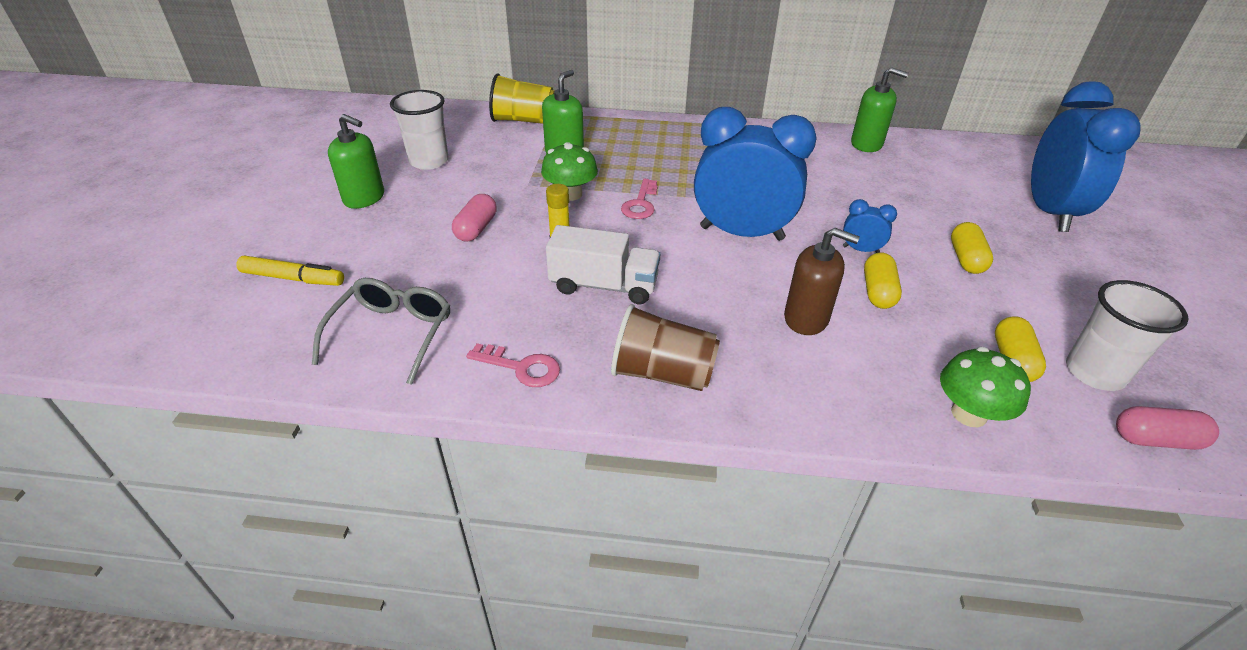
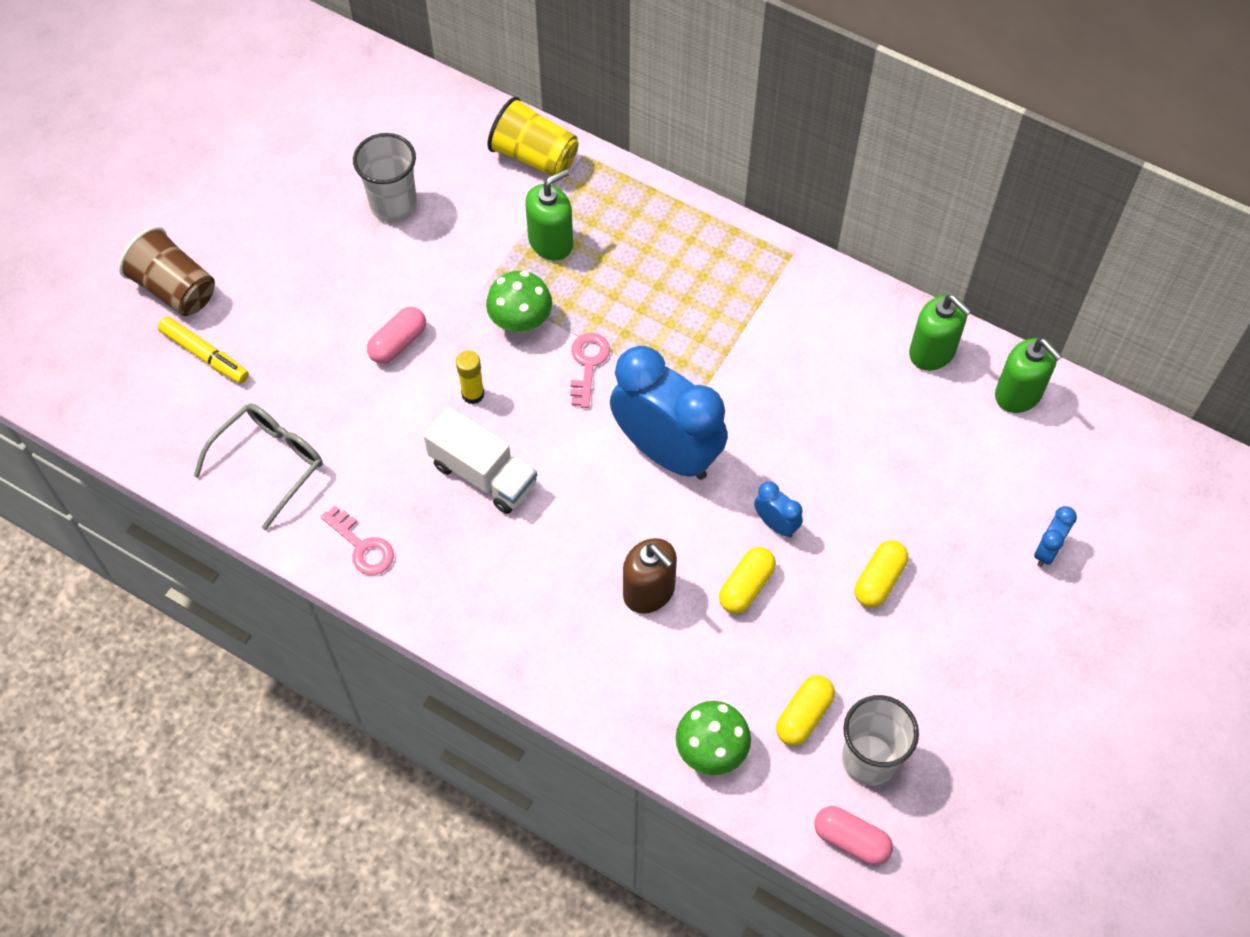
camera: 25 degrees right, 20 degrees up
green soap dispenser [328,114,384,209] -> green soap dispenser moved to [995,338,1062,413]
brown cup [611,304,720,391] -> brown cup moved to [119,226,215,316]
pink key [621,179,658,219] -> pink key turned 150 degrees clockwise [570,333,610,408]
blue clock [1031,81,1141,232] -> blue clock [1034,506,1077,567], size x0.42

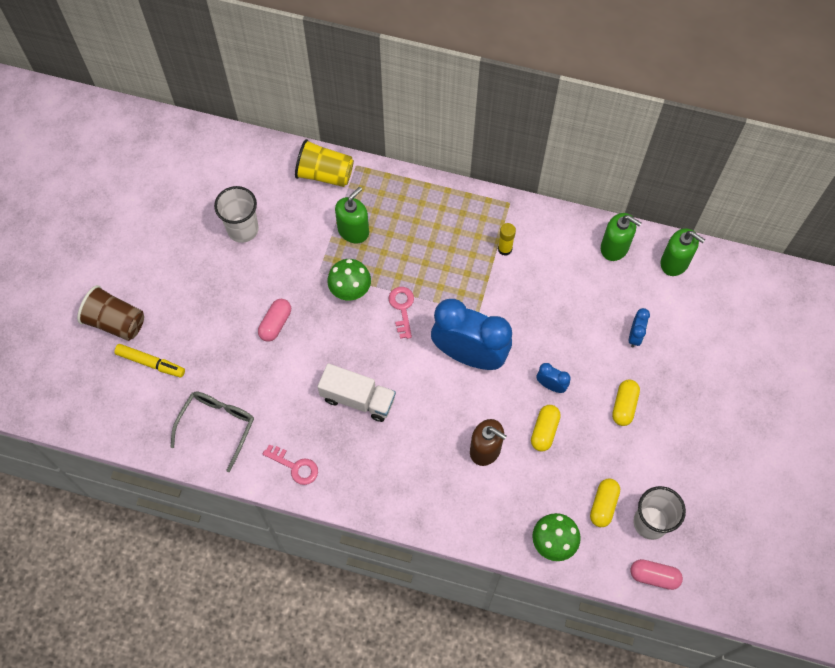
camera: 15 degrees left, 5 degrees up
yellow glue stick [456,350,485,404] -> yellow glue stick moved to [498,223,516,256]
blue clock [1034,506,1077,567] -> blue clock moved to [628,308,650,347]

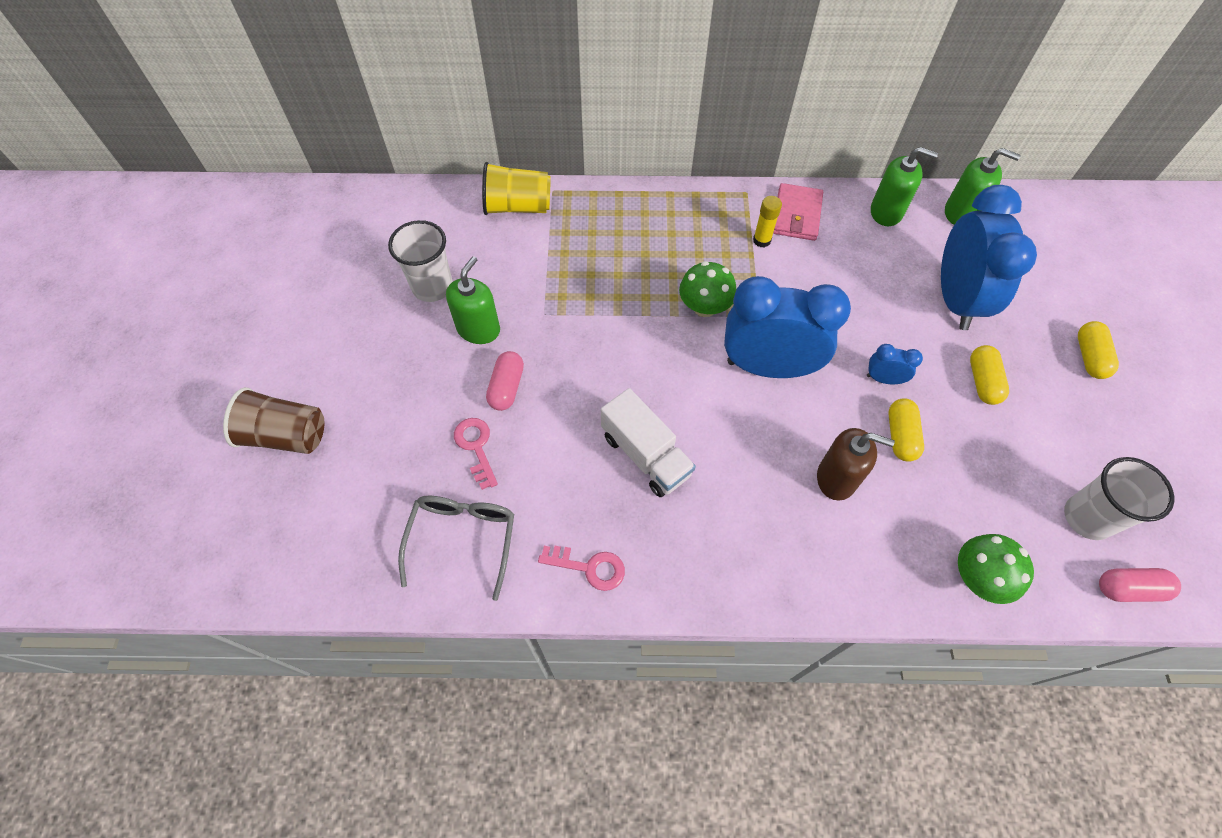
camera: 15 degrees left, 5 degrees down
yellow marker [114,344,185,378] -> none
white truck [318,363,396,422] -> white truck turned 45 degrees clockwise [601,388,696,497]
green mushroom [327,259,371,301] -> green mushroom moved to [679,261,736,317]
green soap dispenser [335,187,369,243] -> green soap dispenser moved to [446,256,500,344]
pink key [388,287,414,339] -> pink key moved to [454,418,498,490]
yellow capsule [590,479,620,527] -> yellow capsule moved to [1078,321,1119,379]
blue clock [628,308,650,347] -> blue clock [941,185,1037,330], size x2.39
none -> pink wallet [773,183,823,241]

